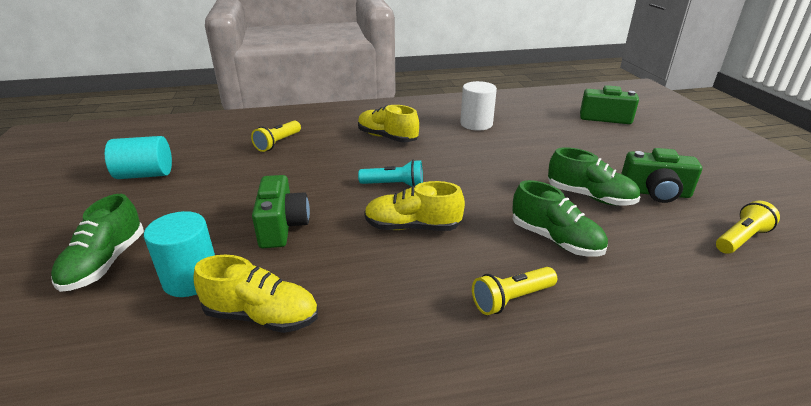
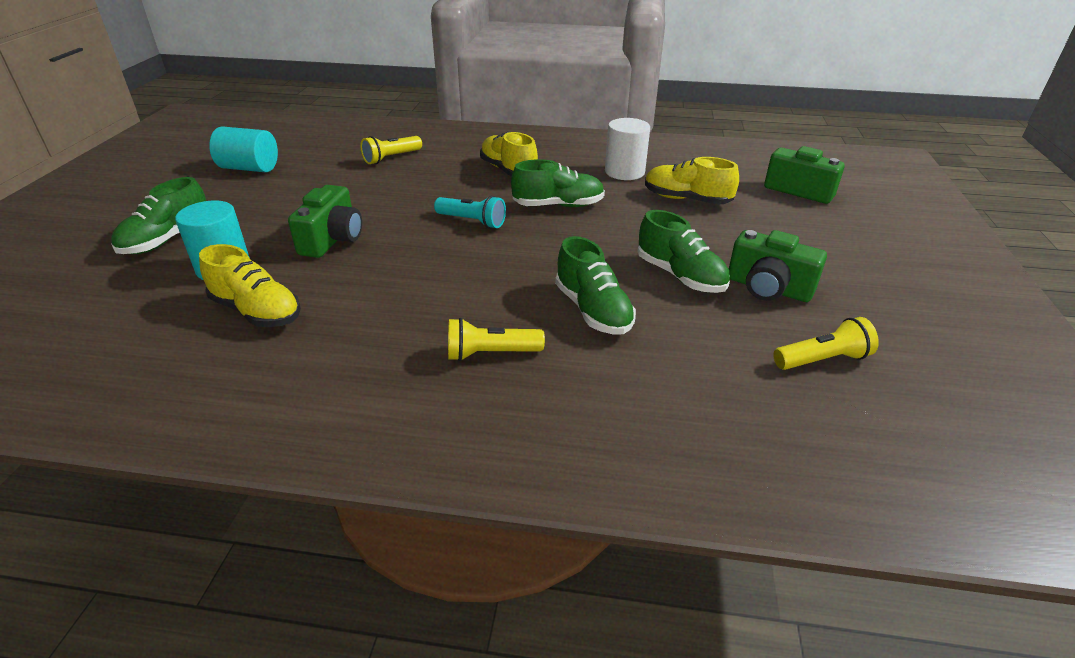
camera: 20 degrees right, 5 degrees up
yellow shoe [364,181,465,231] -> yellow shoe moved to [645,157,739,205]
none -> green shoe [511,159,605,207]

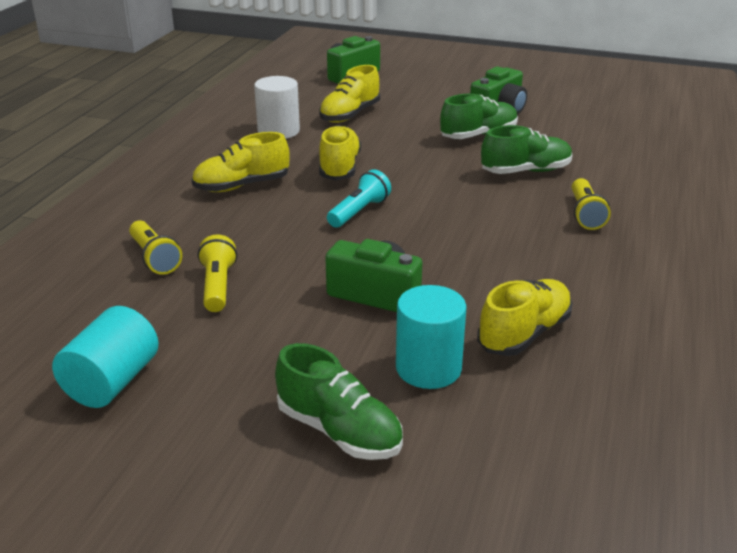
camera: 80 degrees left, 5 degrees down
green shoe [511,159,605,207] -> yellow shoe [319,125,361,180]
yellow flashlight [773,317,879,370] -> yellow flashlight moved to [198,235,237,312]

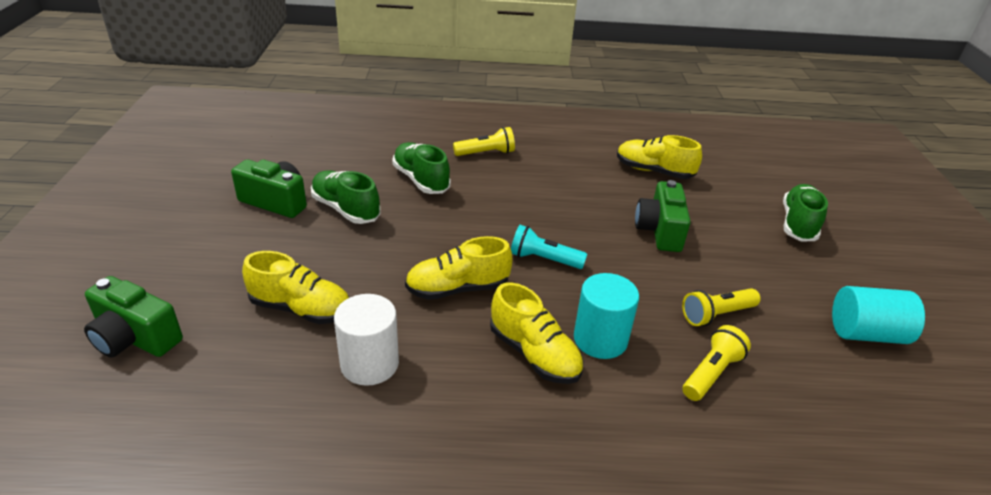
camera: 110 degrees left, 5 degrees up
turquoise cylinder [396,285,466,389] -> turquoise cylinder moved to [574,273,639,359]

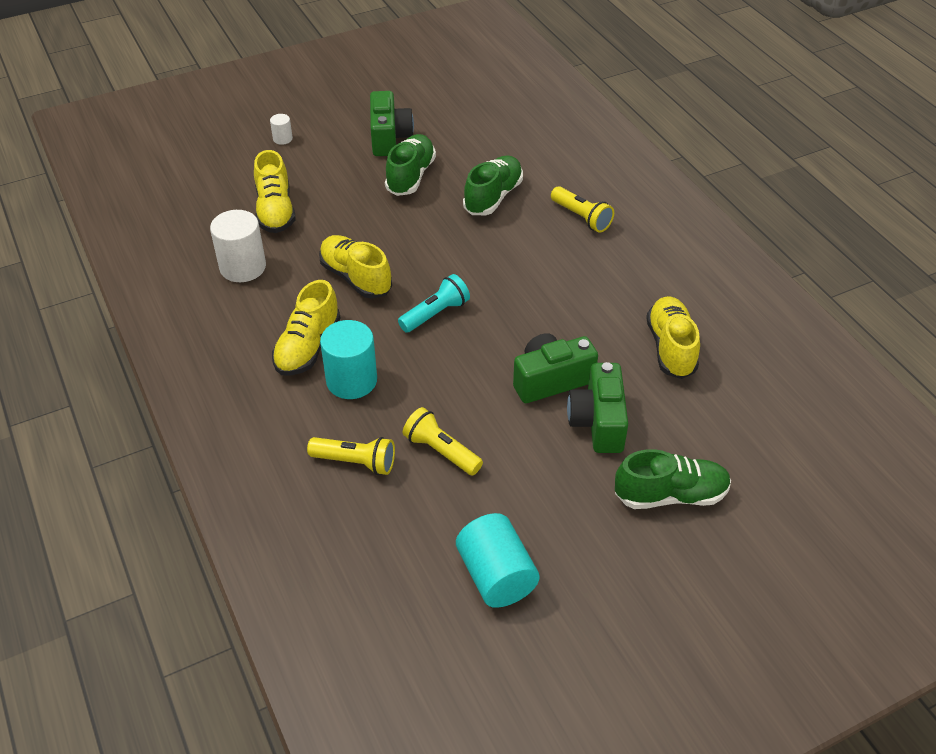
camera: 65 degrees right, 10 degrees up
green camera [84,276,183,358] -> green camera moved to [567,362,628,453]
turquoise flashlight [511,225,587,269] -> turquoise flashlight turned 60 degrees clockwise [398,274,470,333]
none -> white cylinder [270,114,293,145]

